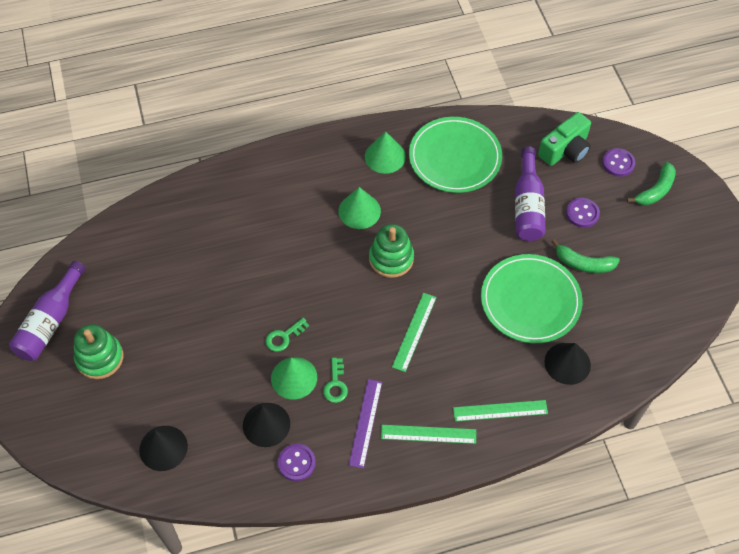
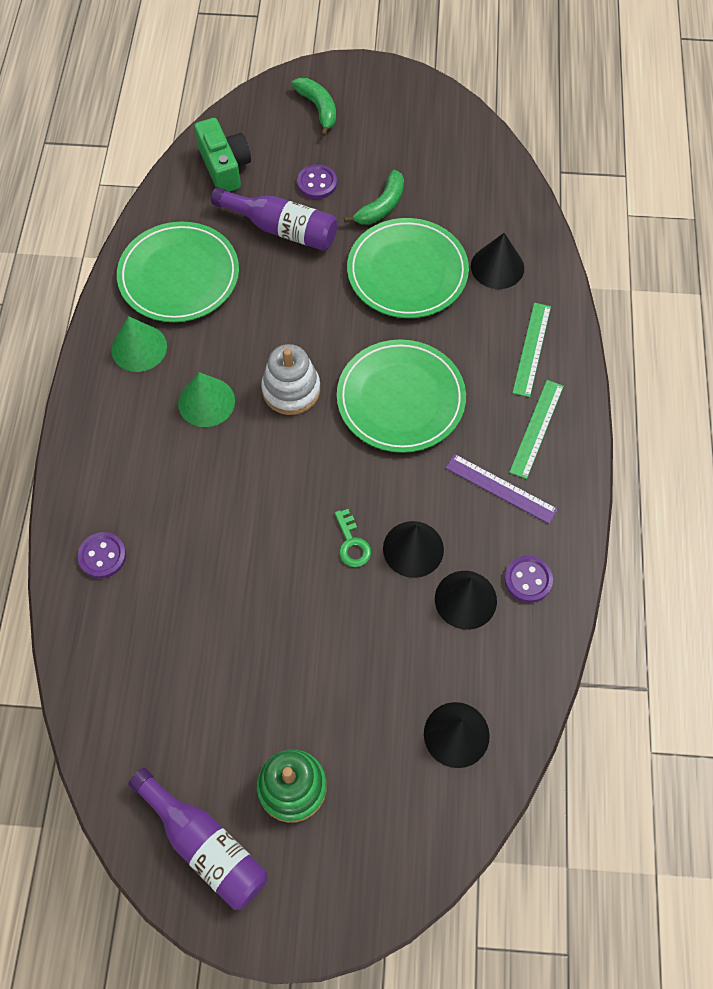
camera: 70 degrees left, 5 degrees up
green cone [271,357,317,399] -> black cone [383,521,444,578]
green key [323,358,348,403] -> none
green stacking toy [369,224,414,278] -> white stacking toy [261,344,320,415]
green ruler [392,293,437,372] -> green plate [337,339,466,453]
purple button [602,148,635,177] -> purple button moved to [78,532,126,578]

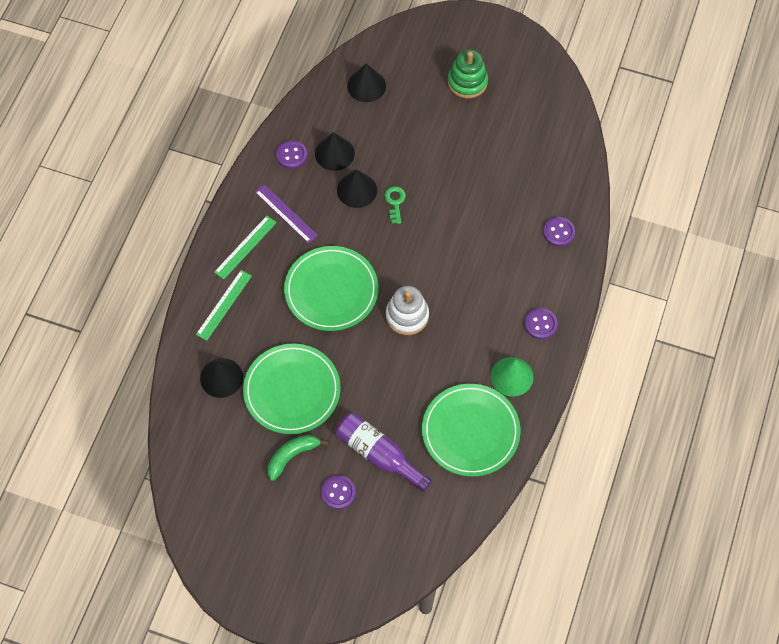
camera: 165 degrees left, 0 degrees up
purple bottle [128,768,267,910] -> none
green cone [178,372,235,427] -> none
green camera [194,118,251,192] -> none
green banana [291,78,336,137] -> none
none -> purple button [525,308,558,339]

